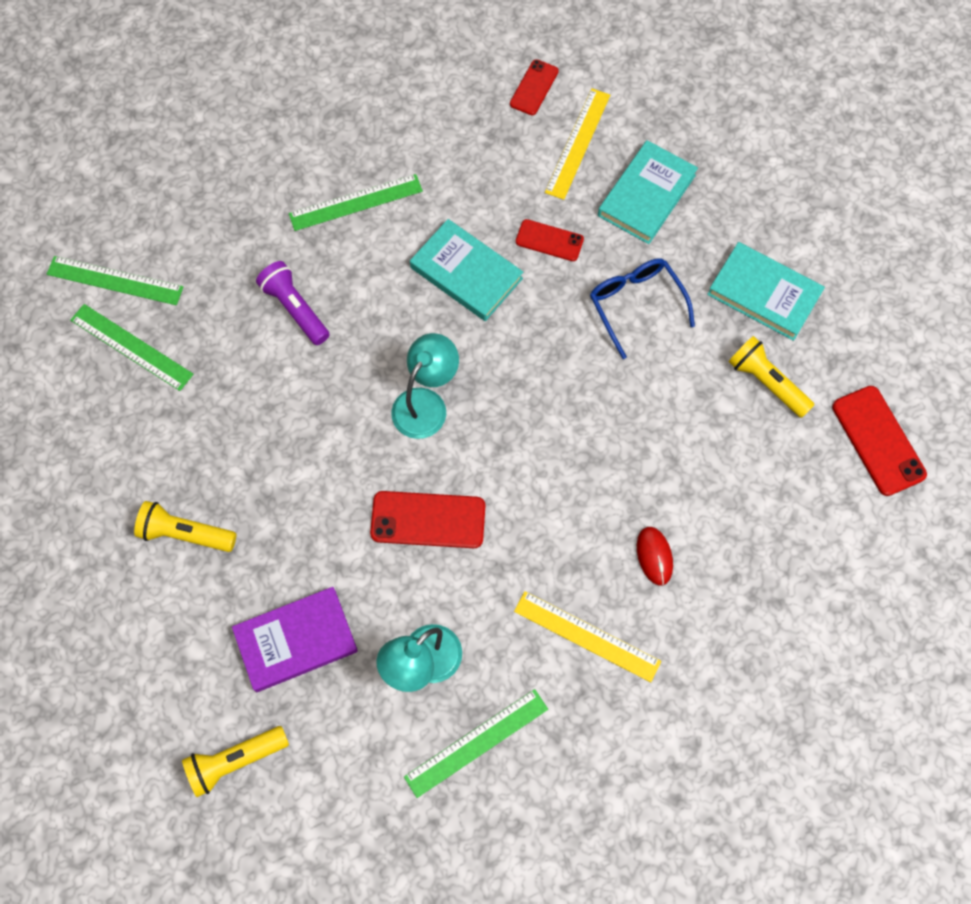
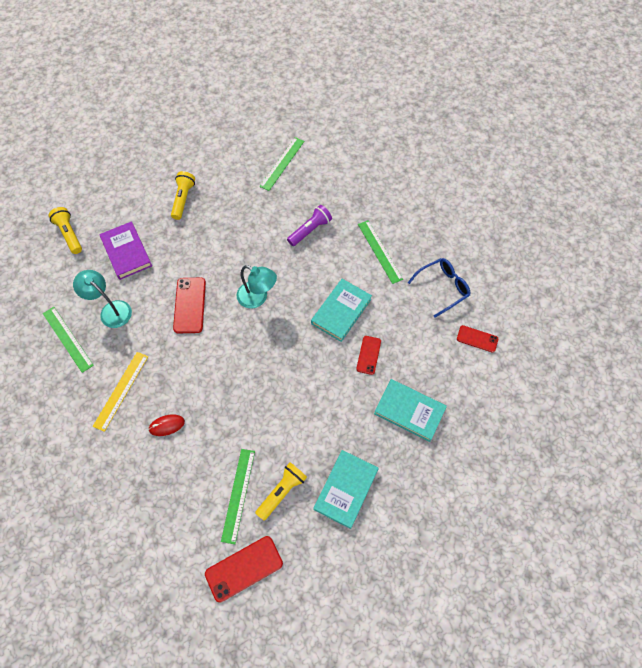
camera: 85 degrees right, 5 degrees down
green ruler [47,256,183,305] -> green ruler moved to [221,449,255,544]
yellow ruler [545,88,610,200] -> none
blue glasses [590,258,695,359] -> blue glasses moved to [408,258,470,318]

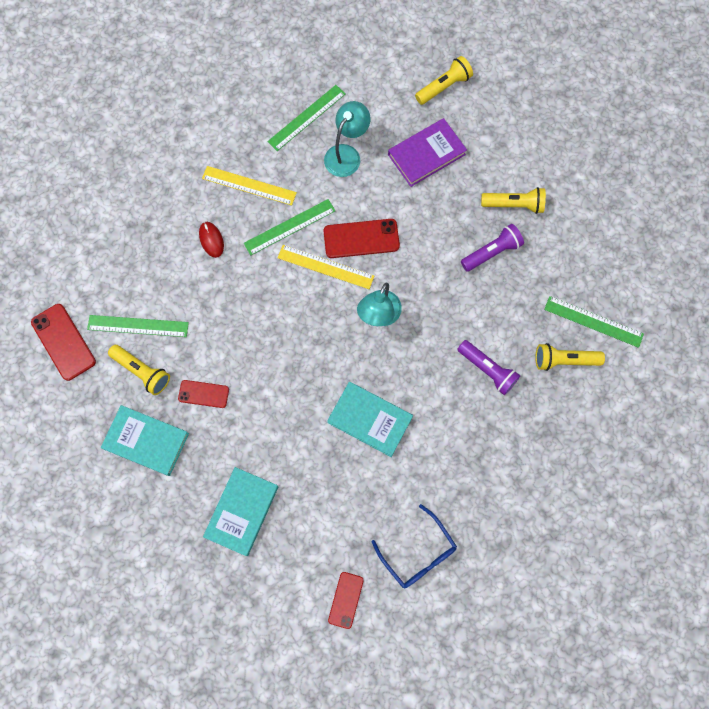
camera: 85 degrees right, 10 degrees up
red phone [356,336,381,375] -> red phone moved to [178,380,229,408]
green ruler [358,220,403,284] -> green ruler moved to [244,199,335,255]
none -> yellow ruler [278,245,374,289]
none -> purple flashlight [461,224,524,272]
none -> yellow flashlight [535,343,605,371]

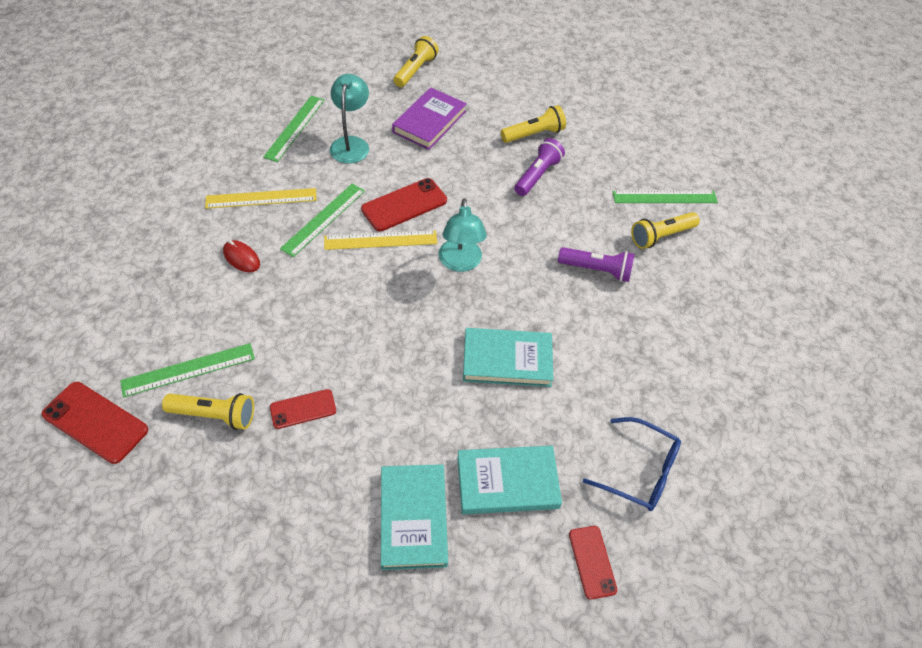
camera: 30 degrees left, 20 degrees down
turquoise book [101,405,189,476] -> turquoise book moved to [457,446,562,514]

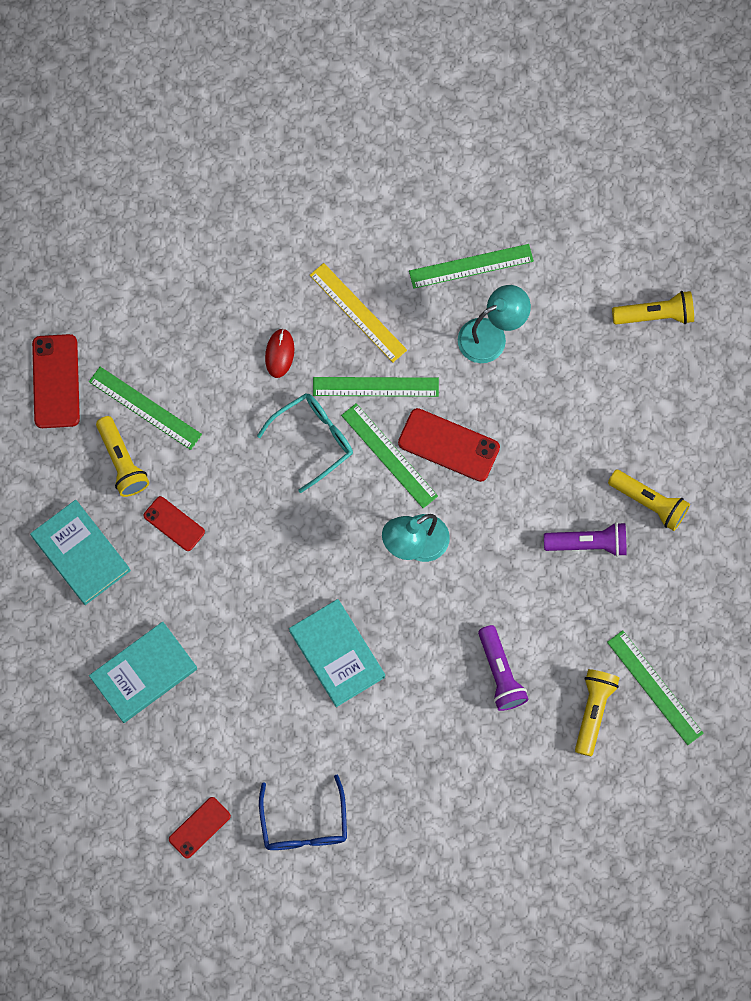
camera: 60 degrees right, 20 degrees up
yellow ruler [324,230,437,250] -> green ruler [341,403,438,508]
purple book [392,88,467,150] -> none
turquoise book [457,446,562,514] -> turquoise book moved to [30,500,131,605]
yellow flashlight [631,212,700,249] -> yellow flashlight turned 75 degrees clockwise [575,669,620,756]
none -> turquoise glasses [257,393,353,493]

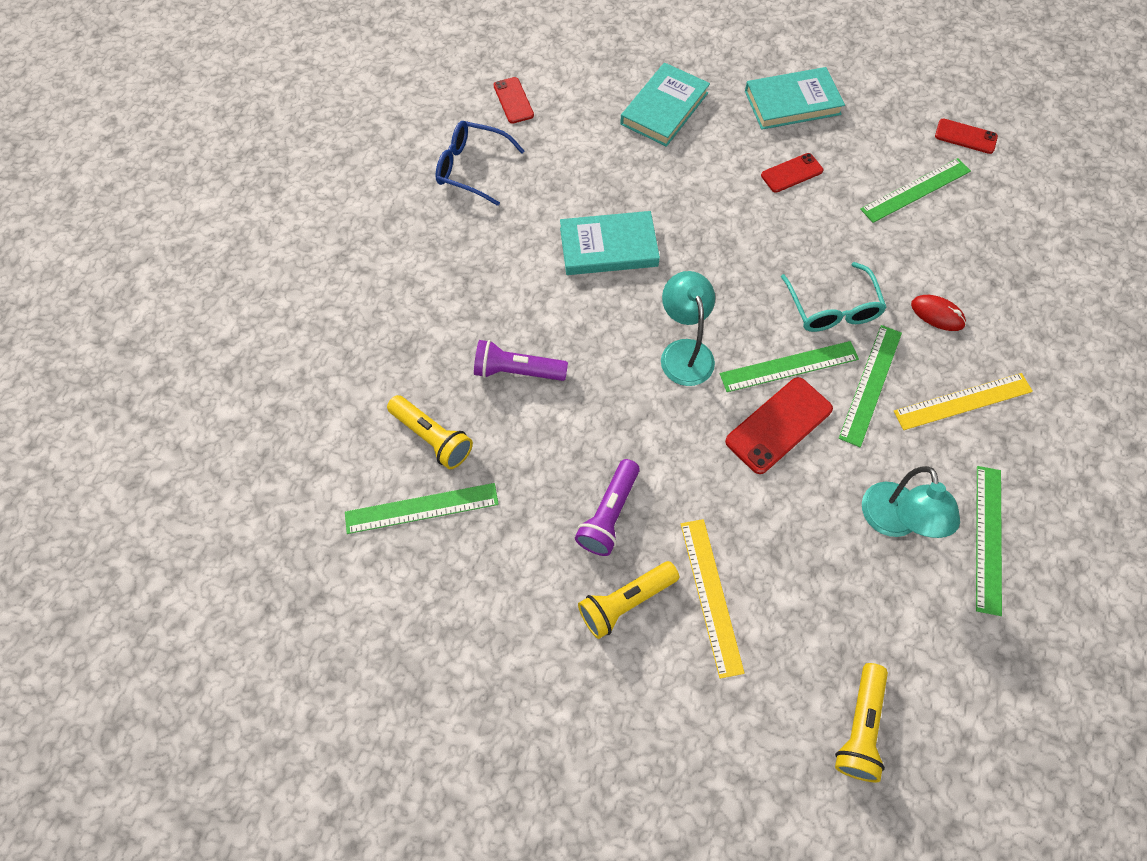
camera: 115 degrees right, 10 degrees down
red phone [32,334,80,428] -> red phone [935,119,998,154], size x0.62
turquoise book [89,622,197,723] -> turquoise book turned 45 degrees clockwise [620,62,710,147]
yellow flashlight [96,416,149,497] -> none
none -> yellow ruler [681,519,745,679]

